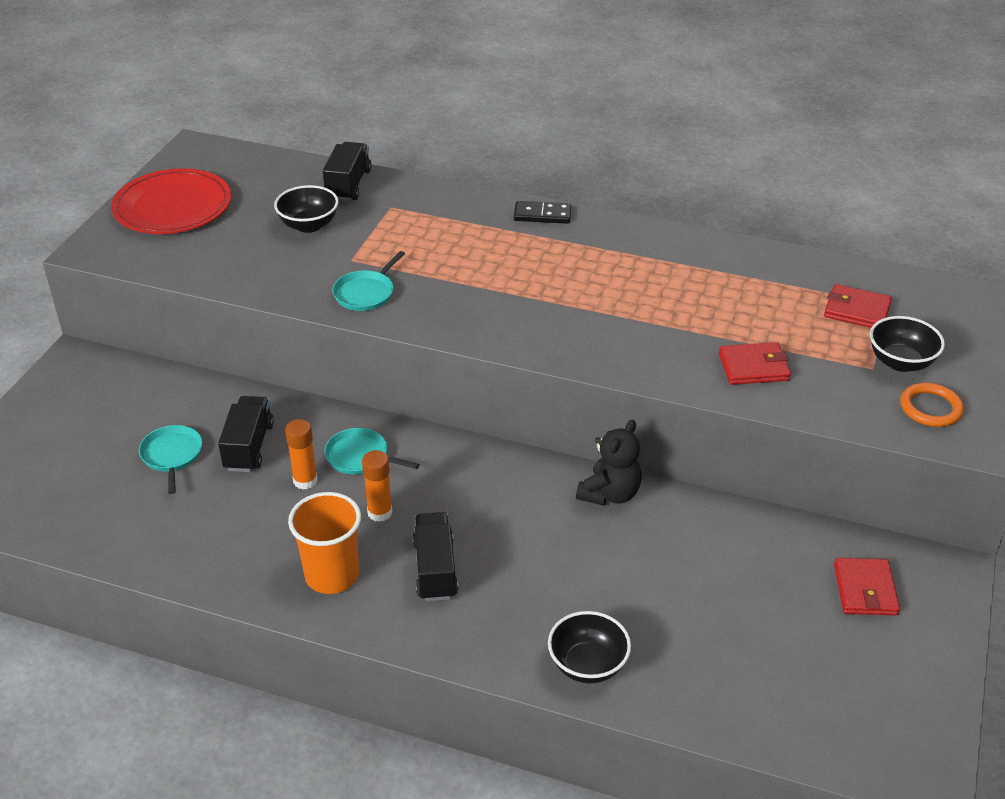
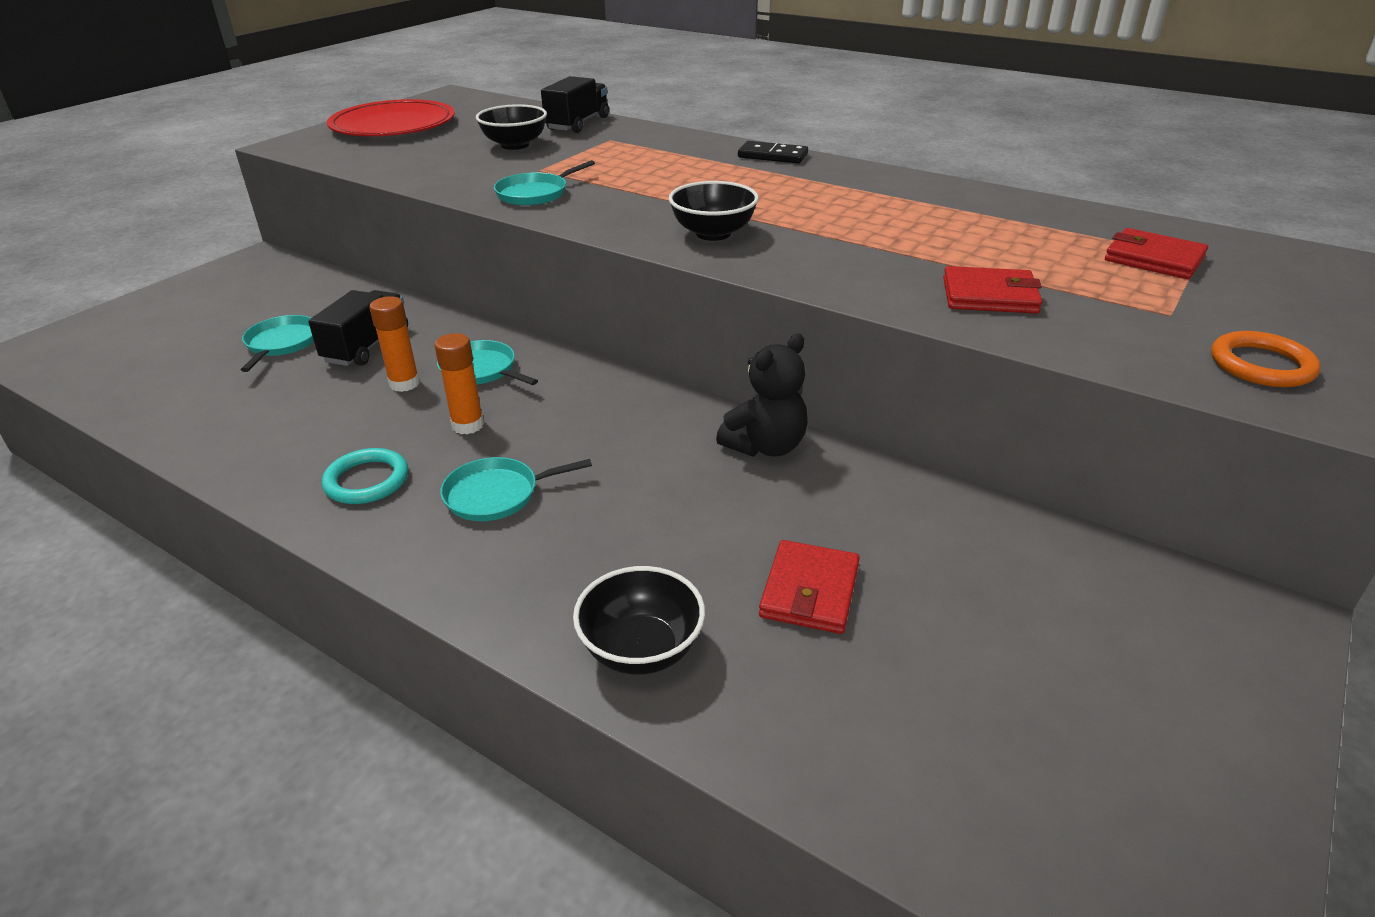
camera: 15 degrees right, 5 degrees down
orange cup [288,492,361,594] -> turquoise ring [322,448,408,504]
black truck [412,512,458,601] -> turquoise pan [440,457,592,521]
red wallet [834,558,900,615] -> red wallet moved to [759,540,860,634]
black bowl [870,316,945,372] -> black bowl moved to [669,181,759,241]

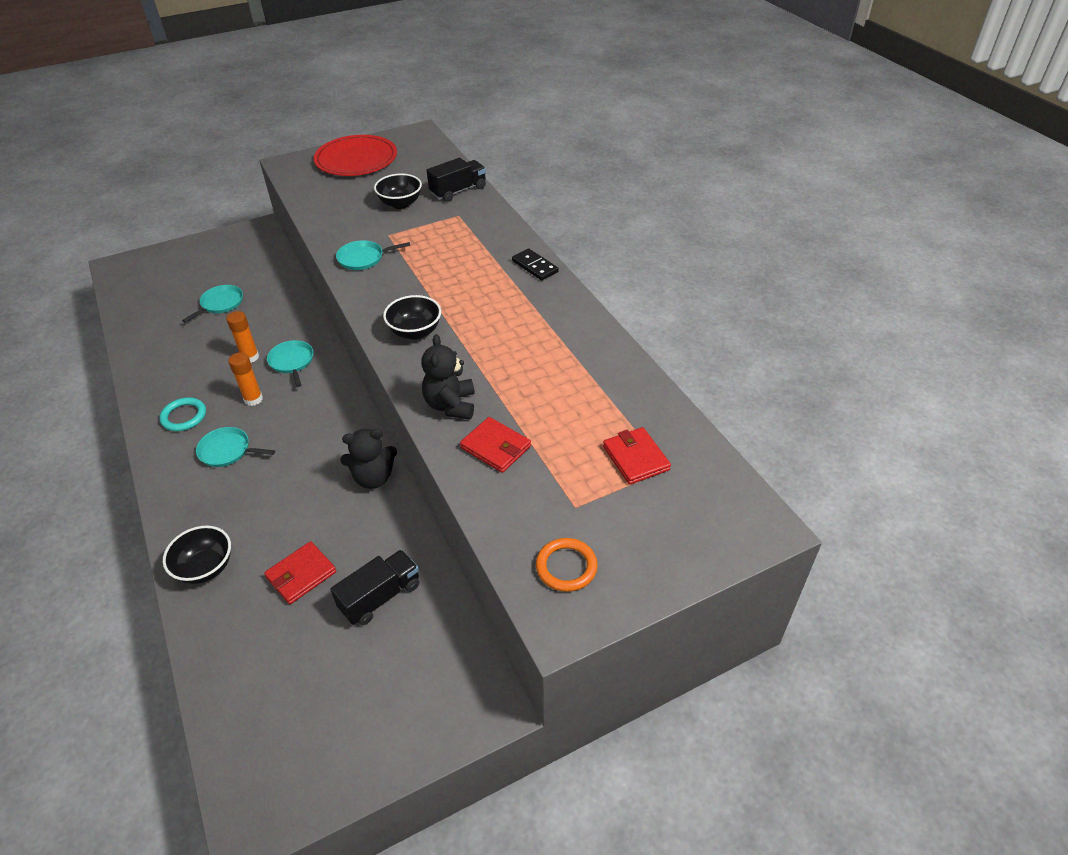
camera: 30 degrees right, 10 degrees up
black truck [308,290,408,366] -> black truck moved to [330,550,419,625]
none -> black teddy bear [421,334,475,419]

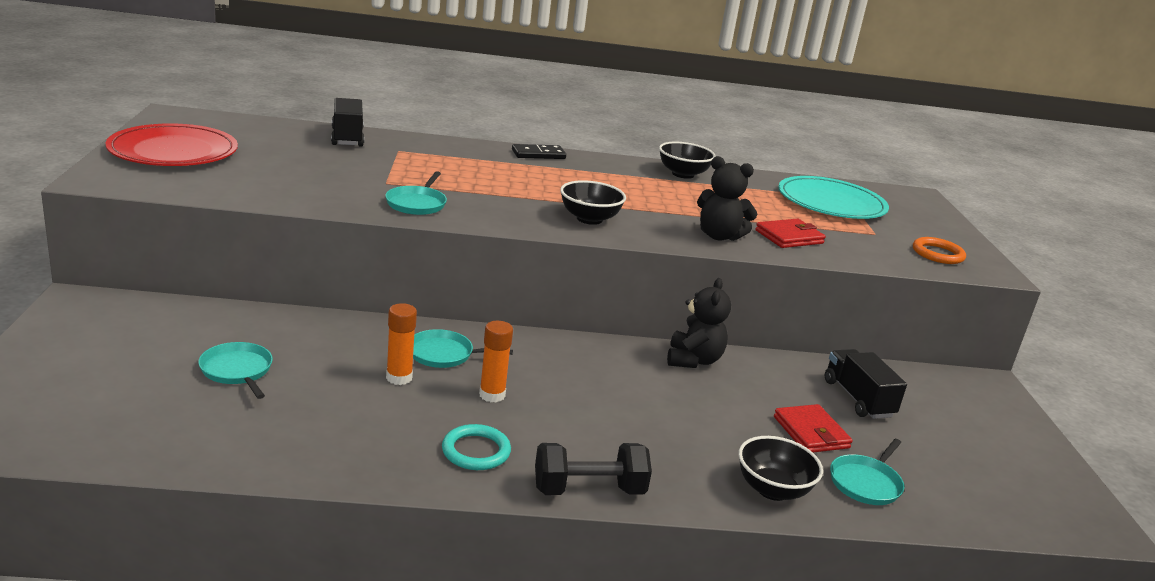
camera: 70 degrees left, 20 degrees down
turquoise pan [196,427,275,467] -> turquoise pan moved to [830,439,904,505]
black bowl [374,173,422,209] -> black bowl moved to [659,142,716,179]
red wallet [603,427,671,485] -> turquoise plate [778,176,889,219]
none -> black dumbbell [535,443,652,495]

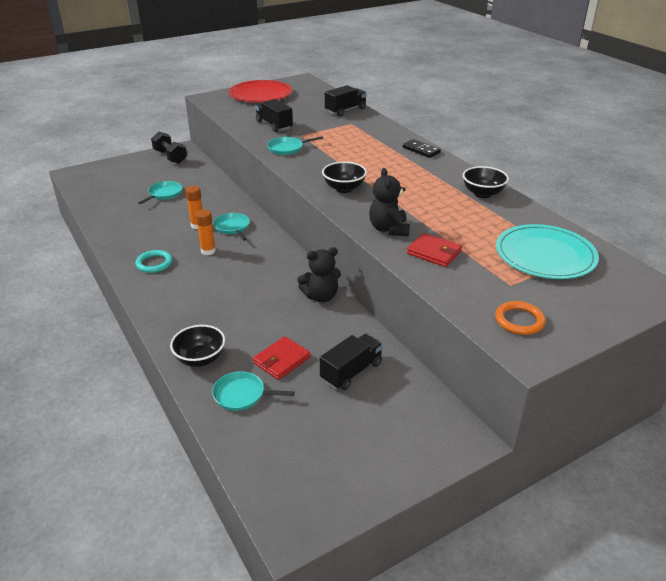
camera: 65 degrees right, 10 degrees up
black dumbbell [535,443,652,495] -> black dumbbell moved to [151,131,187,164]
none -> black truck [255,99,293,132]

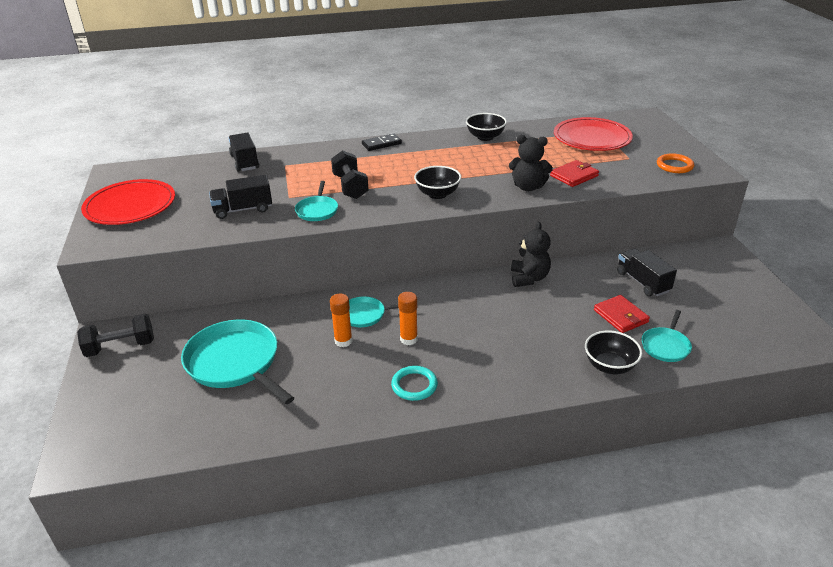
camera: 70 degrees left, 0 degrees up
turquoise pan [138,181,182,204] -> turquoise pan [181,320,294,404], size x1.94
turquoise plate [496,224,599,279] -> red plate [554,117,633,151]
none -> black dumbbell [331,150,369,199]

